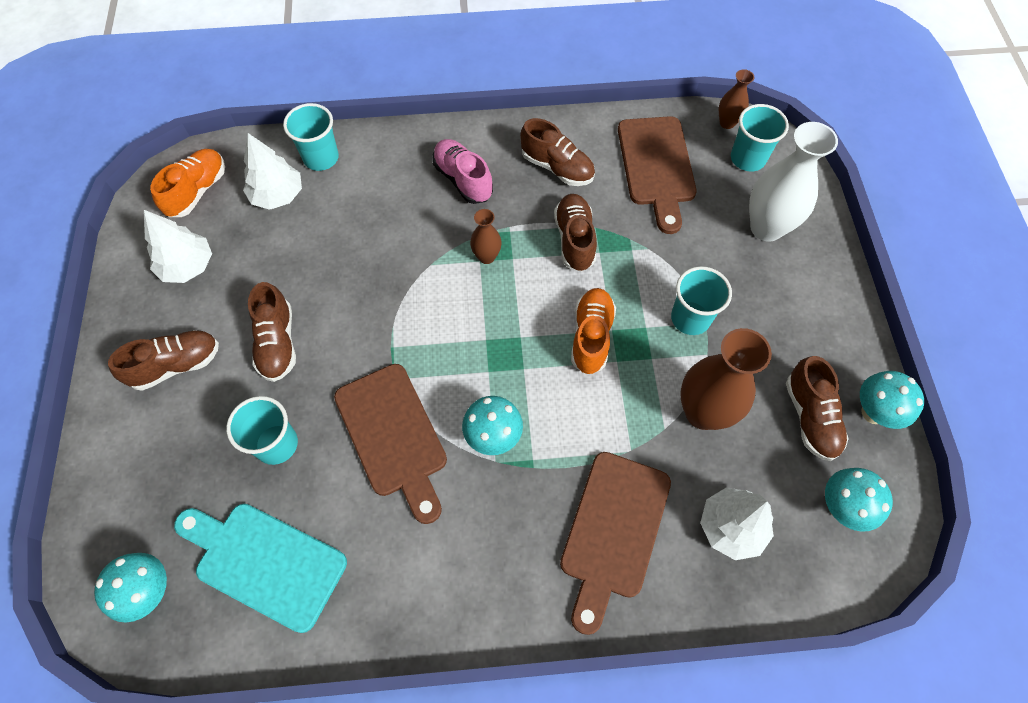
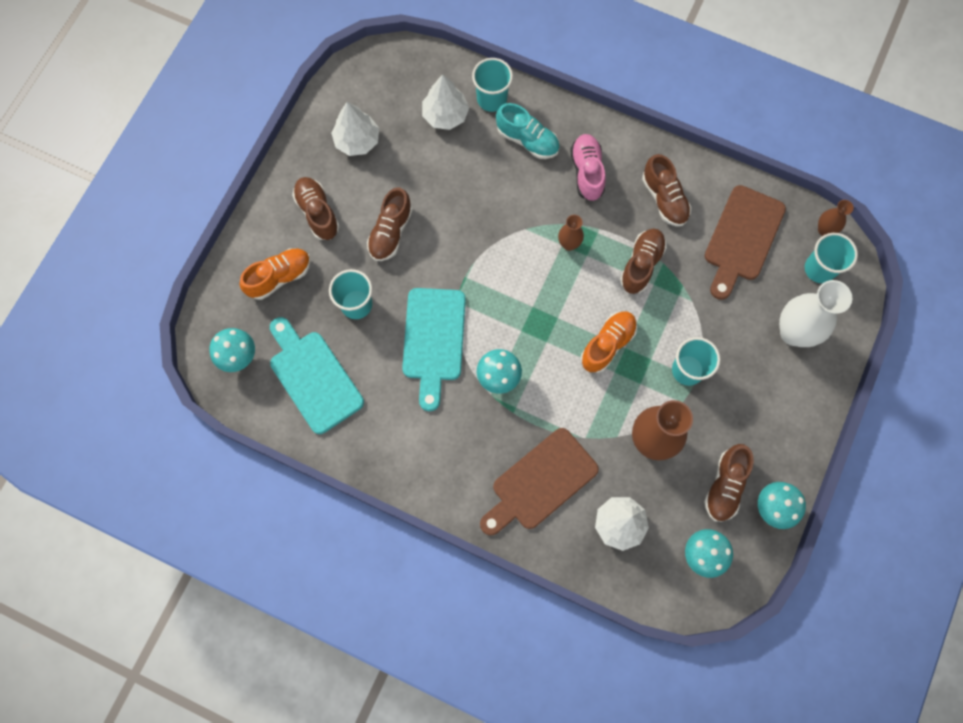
camera: 30 degrees right, 10 degrees up
brown shoe [108,330,219,391] -> brown shoe turned 120 degrees counterclockwise [292,177,340,240]
orange shoe [150,149,225,217] -> orange shoe moved to [240,248,311,300]
brown cutting board [334,364,447,524] -> turquoise cutting board [402,288,466,411]
none -> turquoise shoe [496,103,559,159]

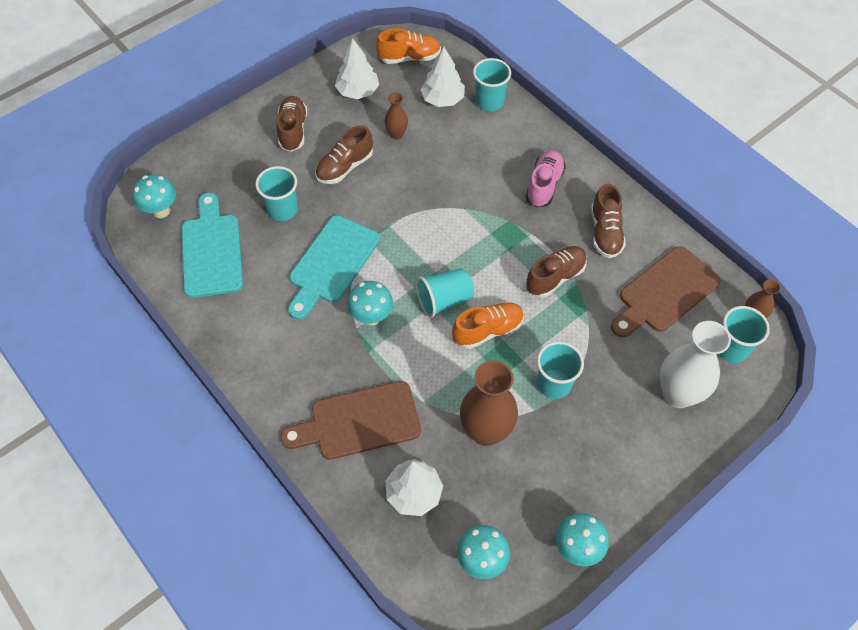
camera: 25 degrees right, 15 degrees down
orange shoe [240,248,311,300] -> orange shoe moved to [376,28,441,64]
turquoise shoe [496,103,559,159] -> none
brown vase [558,215,584,251] -> brown vase moved to [385,92,408,139]
brown shoe [704,444,754,522] -> none
none -> turquoise cup [416,268,474,318]

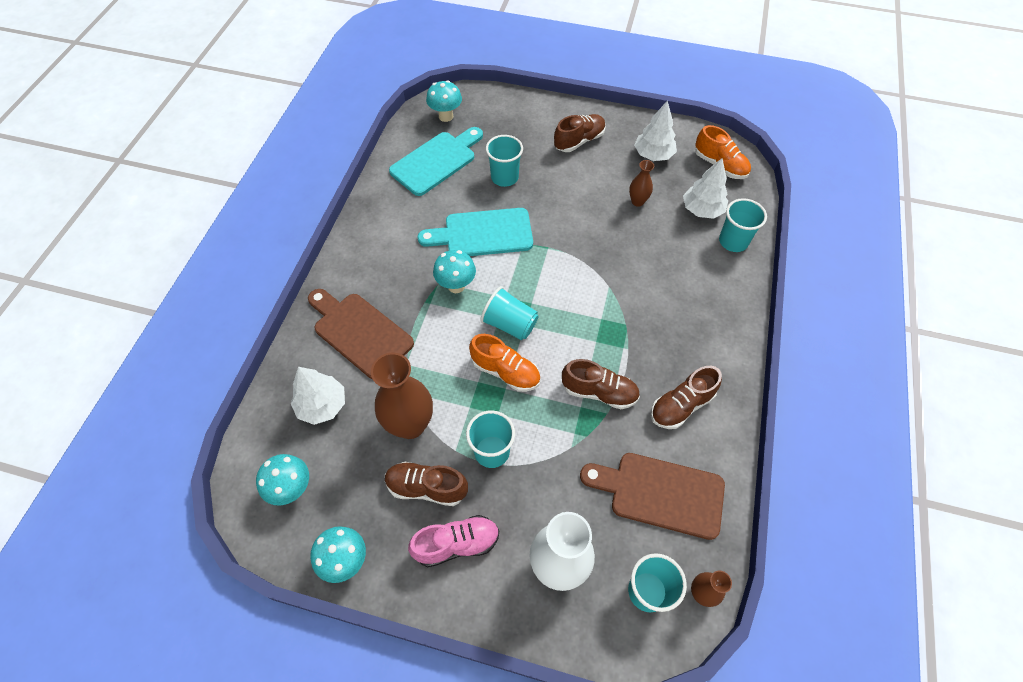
camera: 55 degrees right, 0 degrees up
brown shoe [315,125,373,184] -> brown shoe moved to [385,462,468,506]
pink shoe [526,150,566,207] -> pink shoe moved to [408,515,499,567]

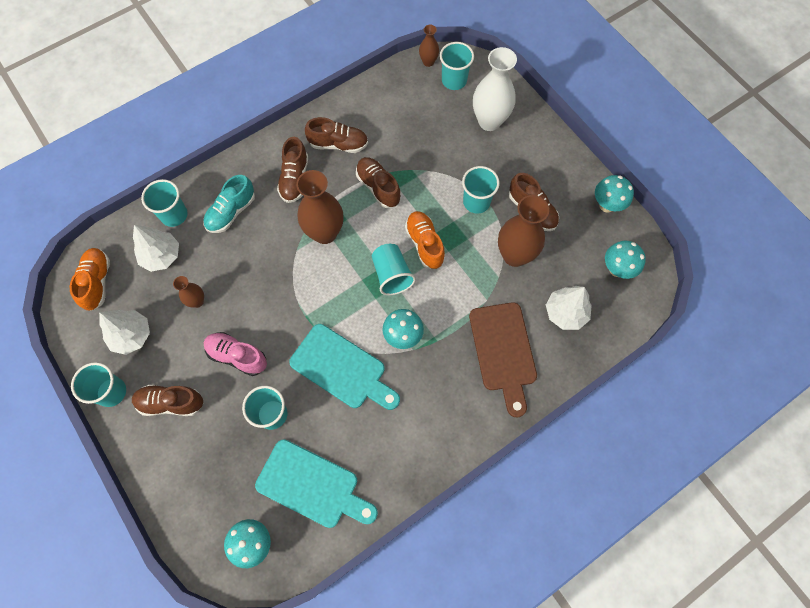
camera: 140 degrees left, 10 degrees up
turquoise cutting board [389,127,483,196] -> turquoise cutting board turned 150 degrees counterclockwise [255,439,378,528]
pink shoe [408,515,499,567] -> pink shoe moved to [204,332,267,376]
brown cutting board [580,453,725,540] -> none
none -> turquoise cup [71,362,126,407]
none -> turquoise shoe [203,175,255,233]
none -> brown shoe [277,137,308,203]
none -> brown vase [296,170,344,244]

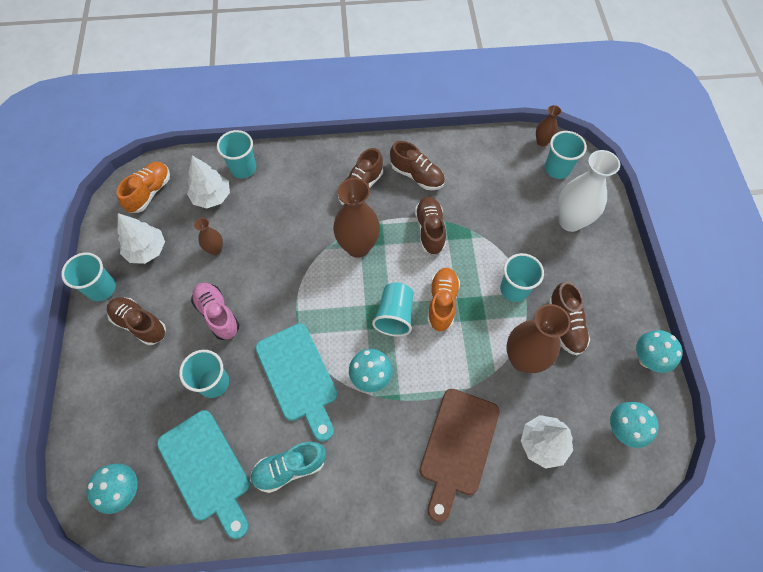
camera: 30 degrees right, 5 degrees down
turquoise shoe [203,175,255,233] -> turquoise shoe moved to [250,441,326,493]

